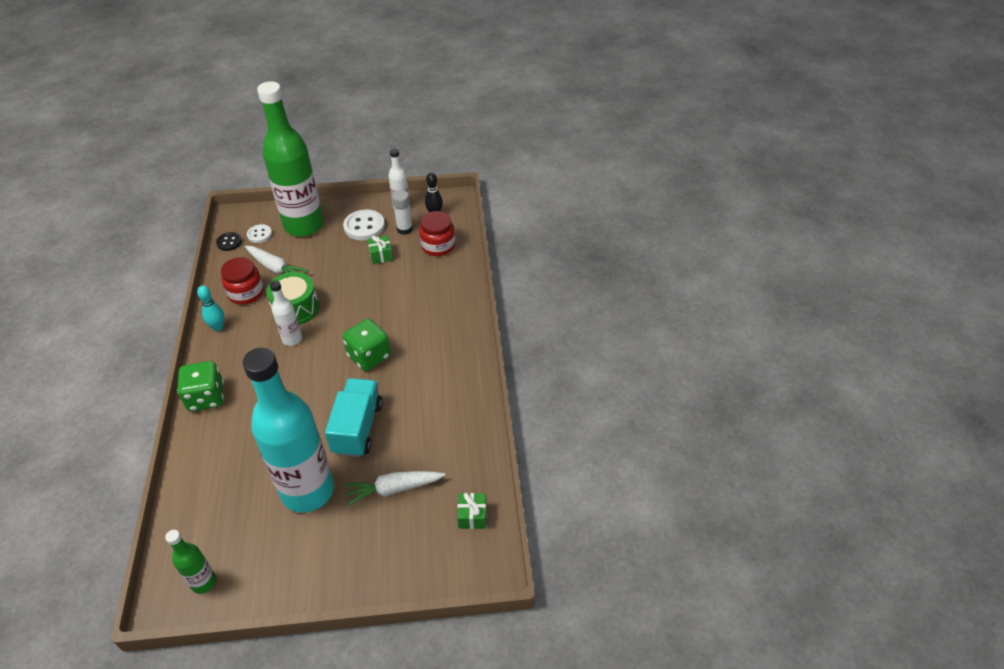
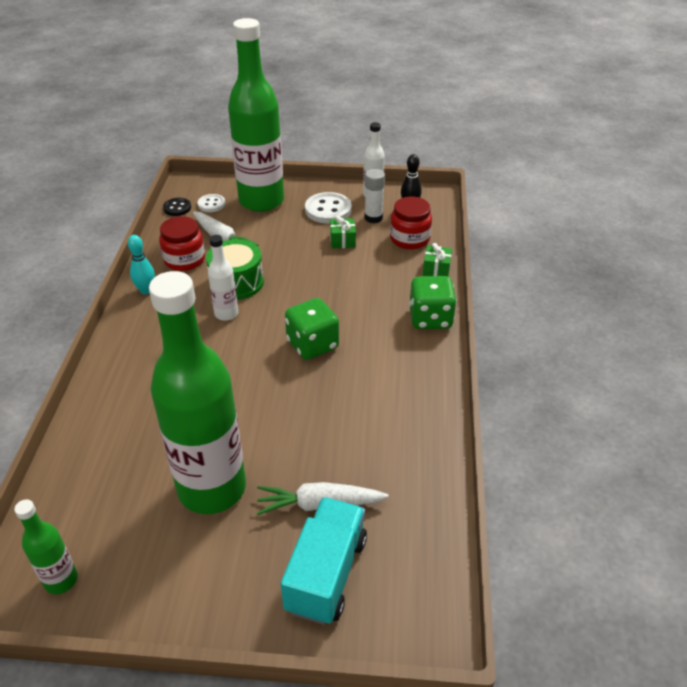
camera: 10 degrees right, 5 degrees down
green dice [177,361,224,411] -> green dice moved to [409,276,457,329]
turquoise bottle [242,347,334,513] -> green bottle [149,271,246,514]
turquoise truck [325,378,383,457] -> turquoise truck moved to [281,497,367,625]
green gift [457,493,486,529] -> green gift moved to [423,243,452,276]

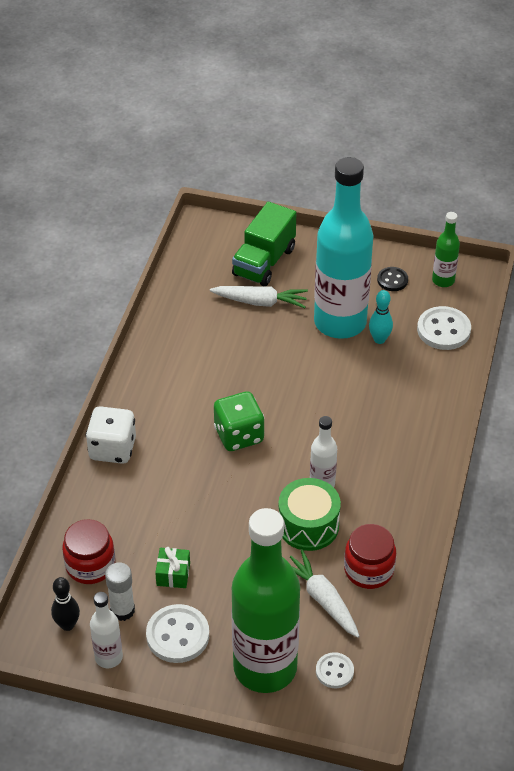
camera: 170 degrees left, 5 degrees up
turquoise bowling pin [128,235,155,294] -> turquoise bowling pin moved to [369,290,393,344]
green bottle [149,271,246,514] -> turquoise bottle [314,157,373,339]
black button [163,198,191,216] -> black button moved to [377,267,408,291]
turquoise truck [281,497,367,625] -> green truck [232,202,296,286]
green dice [409,276,457,329] -> white dice [86,406,136,464]
green gift [423,243,452,276] -> none
none -> white button [417,306,471,350]

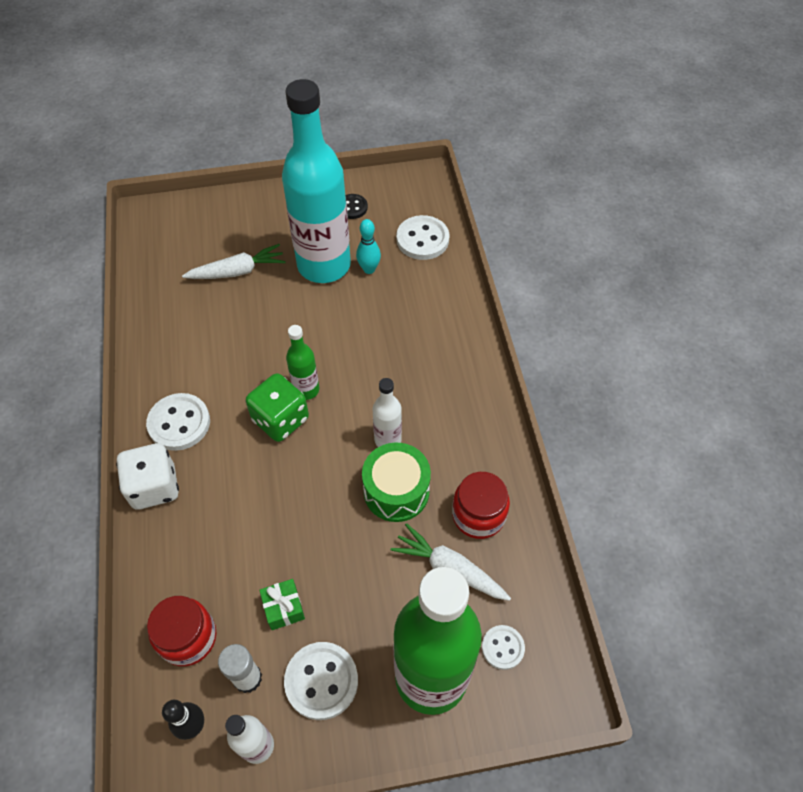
camera: 25 degrees left, 10 degrees up
green truck [232,202,296,286] -> none
green bottle [432,212,460,287] -> green bottle moved to [286,325,319,400]
none -> white button [146,393,210,451]

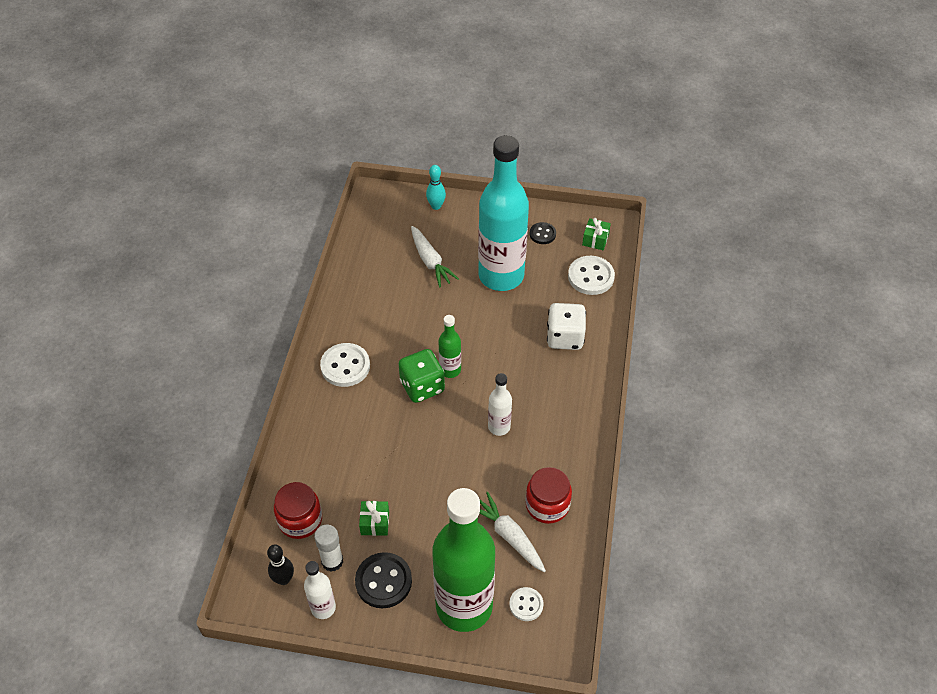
camera: 20 degrees right, 5 degrees down
white dice [116,443,179,510] -> white dice moved to [547,303,586,350]
white carrot [182,244,286,279] -> white carrot turned 60 degrees clockwise [411,226,459,288]
white button [284,642,358,720] -> black button [355,552,412,608]
turquoise bowling pin [356,219,381,274] -> turquoise bowling pin moved to [426,165,446,210]
green drum [362,443,431,522] -> none
none -> green gift [582,218,611,250]

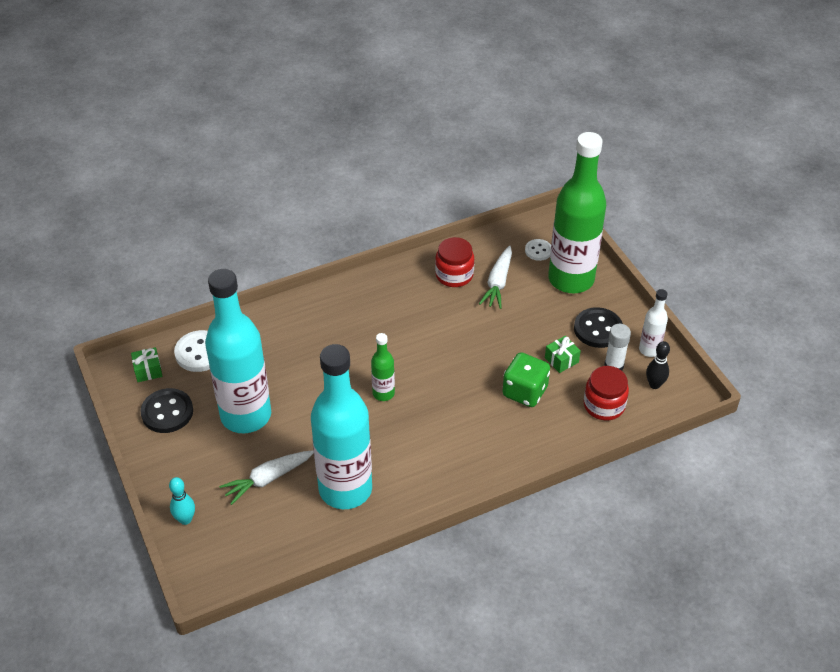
camera: 125 degrees left, 5 degrees down
white button [320,343,370,387] -> none
green dice [398,349,445,403] -> green dice moved to [502,352,550,407]
white carrot [411,226,459,288] -> white carrot turned 150 degrees counterclockwise [219,450,314,505]
white bottle [488,373,512,436] -> none
black button [530,222,556,244] -> black button [140,388,193,433], size x1.68
white dice [547,303,586,350] -> none
none -> turquoise bottle [311,344,372,509]

